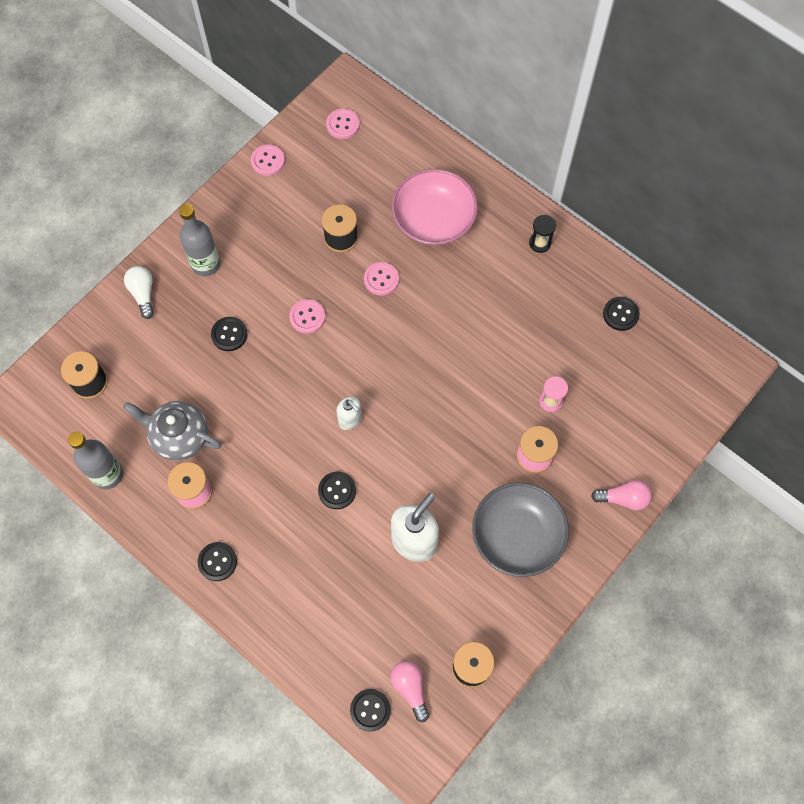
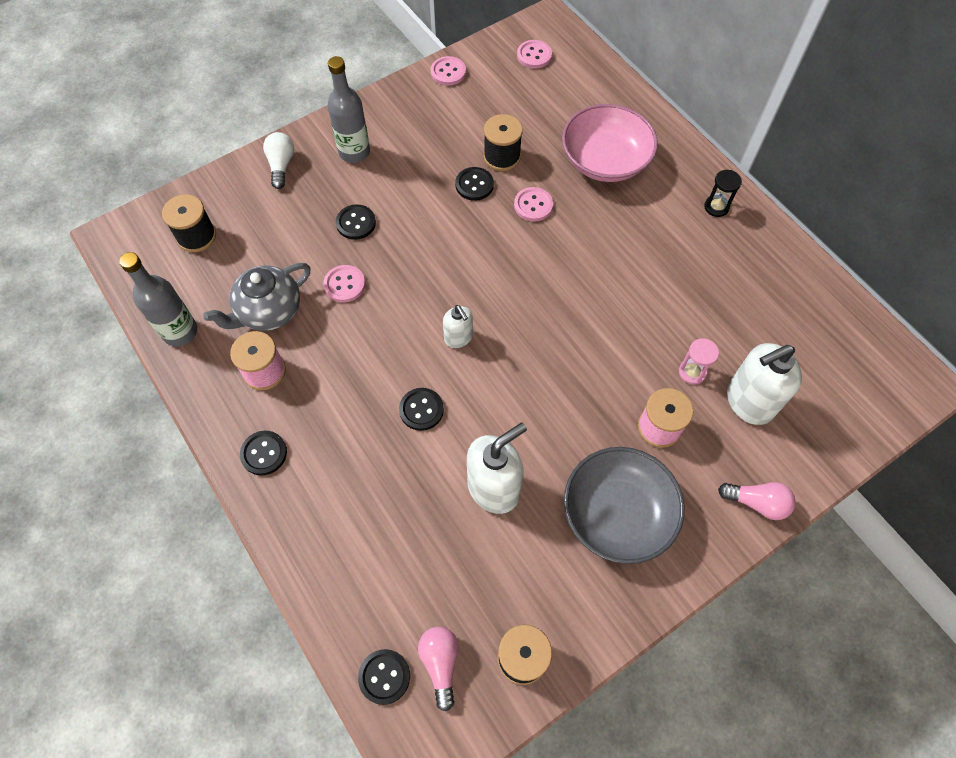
camera: 15 degrees right, 5 degrees down
grey teapot [123,401,221,461] -> grey teapot turned 75 degrees counterclockwise [203,263,311,331]
pink button [289,299,325,334] -> pink button moved to [323,265,365,302]
black button [603,297,640,331] -> black button moved to [455,167,494,201]
none -> white soap dispenser [727,343,802,425]

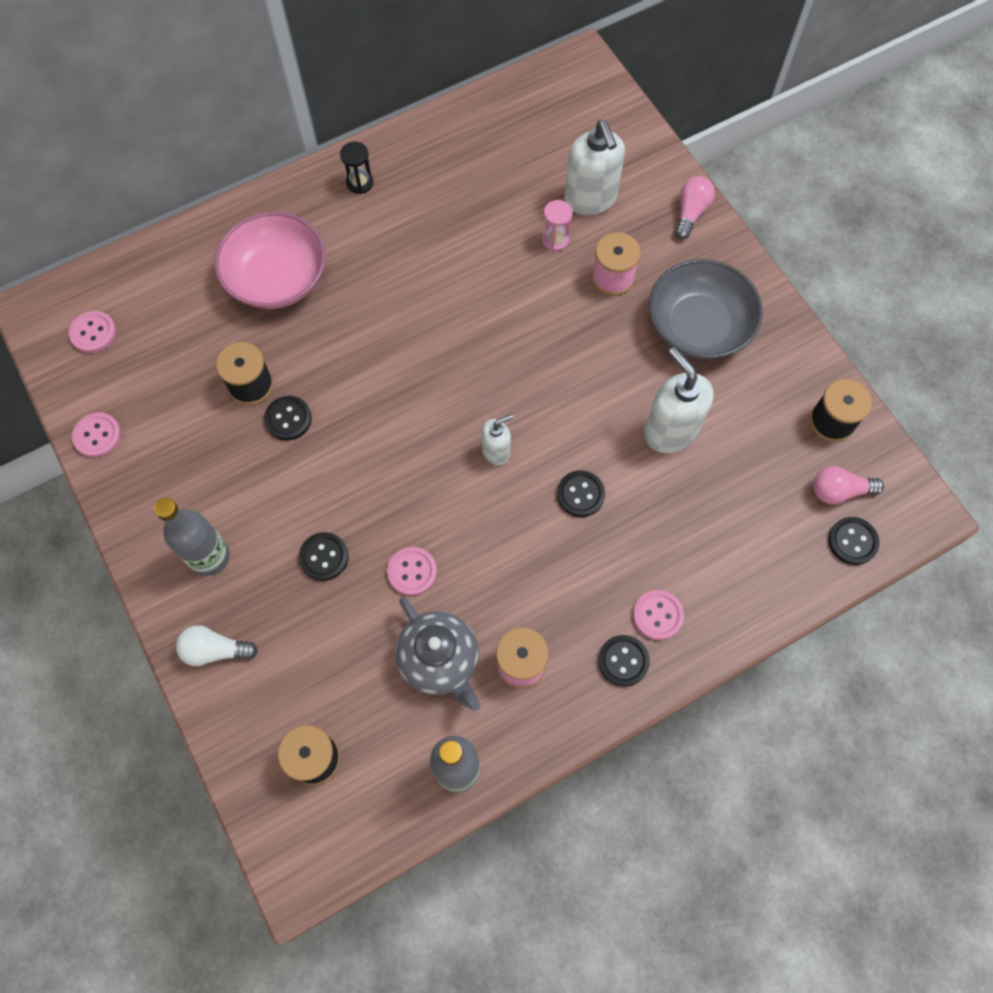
camera: 85 degrees left, 5 degrees up
pink button [514,187,553,222] -> pink button moved to [633,590,684,640]

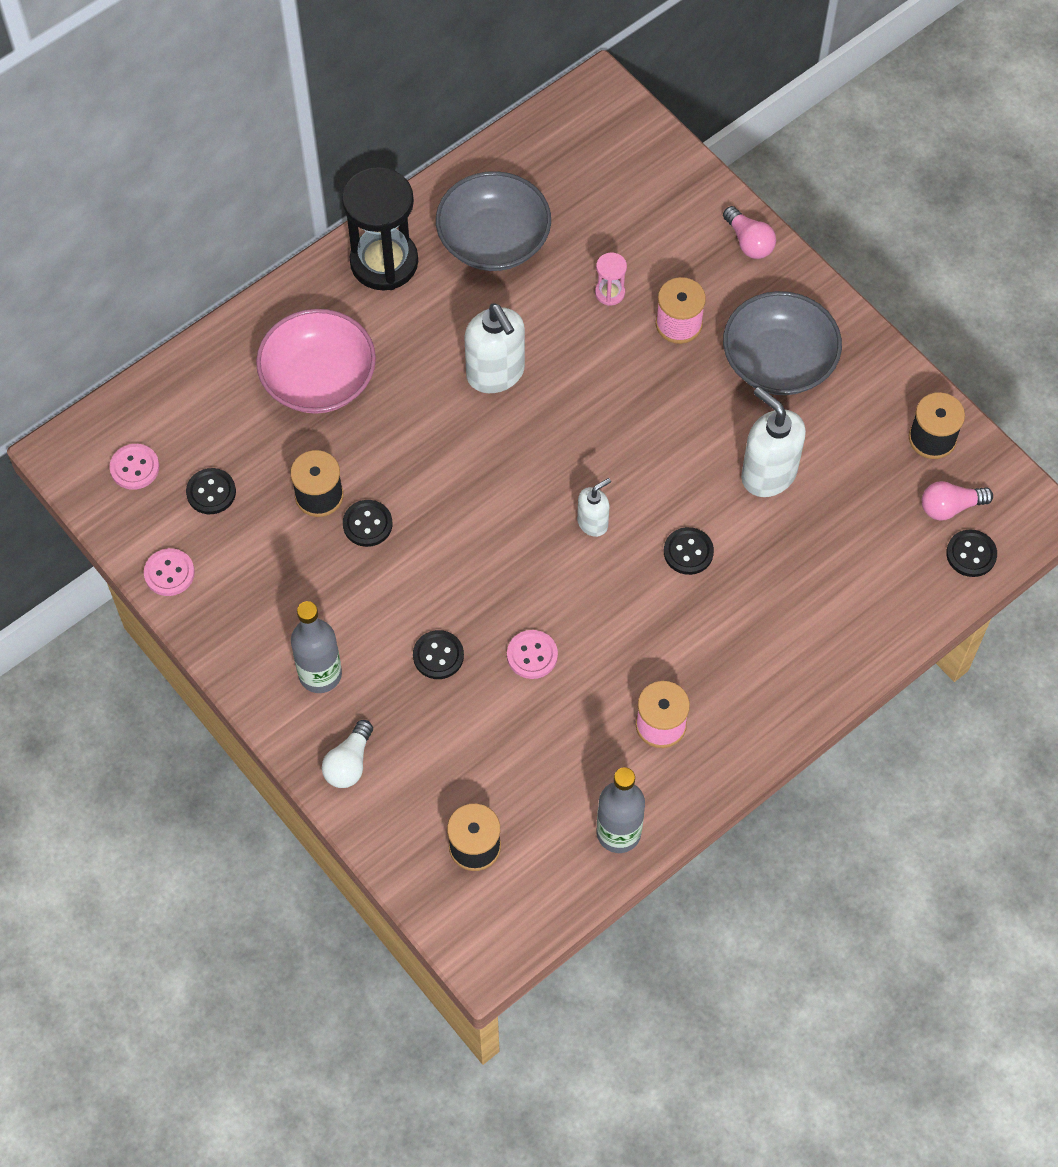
camera: 10 degrees left, 5 degrees down
white light bulb [176,625,258,666] -> white light bulb turned 60 degrees counterclockwise [322,720,373,788]
black hourglass [340,142,373,194] -> black hourglass [342,167,418,291], size x2.28
grey teapot [395,597,480,711] -> none
white soap dispenser [564,120,625,215] -> white soap dispenser moved to [464,303,525,393]
black button [598,635,650,687] -> black button moved to [186,468,236,514]
pink button [633,590,684,640] -> none
pink light bulb [675,176,715,240] -> pink light bulb turned 135 degrees clockwise [723,206,776,259]
none -> grey bowl [436,171,551,271]

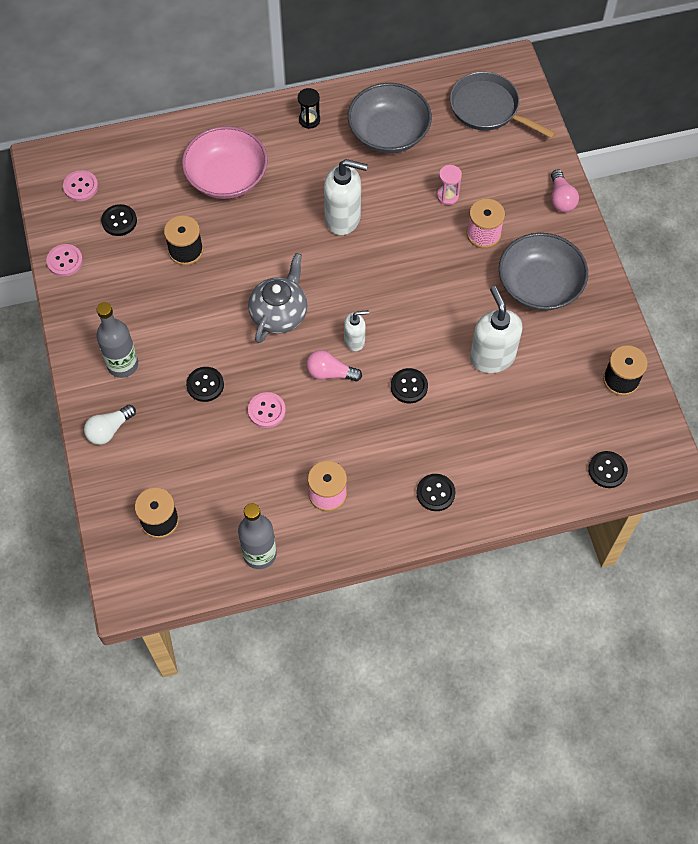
camera: 25 degrees right, 0 degrees up
black hourglass [342,167,418,291] -> black hourglass [298,88,320,129], size x0.44
black button [343,500,392,547] -> black button moved to [416,474,456,511]
white soap dispenser [464,303,525,393] -> white soap dispenser turned 75 degrees counterclockwise [324,159,368,235]
pink light bulb [922,481,993,521] -> pink light bulb moved to [306,350,362,382]
none -> grey teapot [248,253,307,343]
none -> grey pan [450,72,556,139]

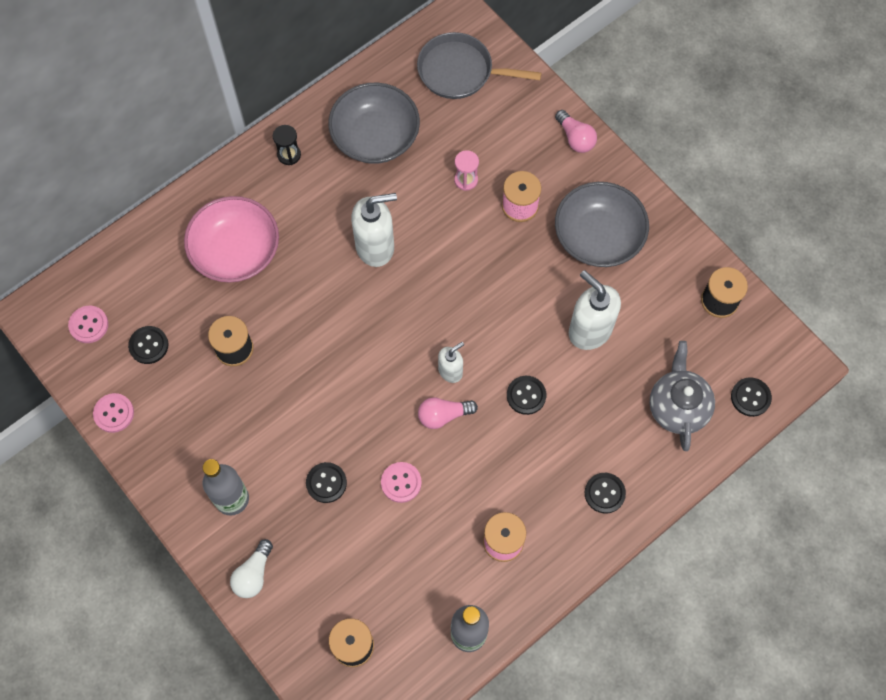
camera: 25 degrees left, 5 degrees up
grey teapot [248,253,307,343] -> grey teapot moved to [650,341,715,451]

